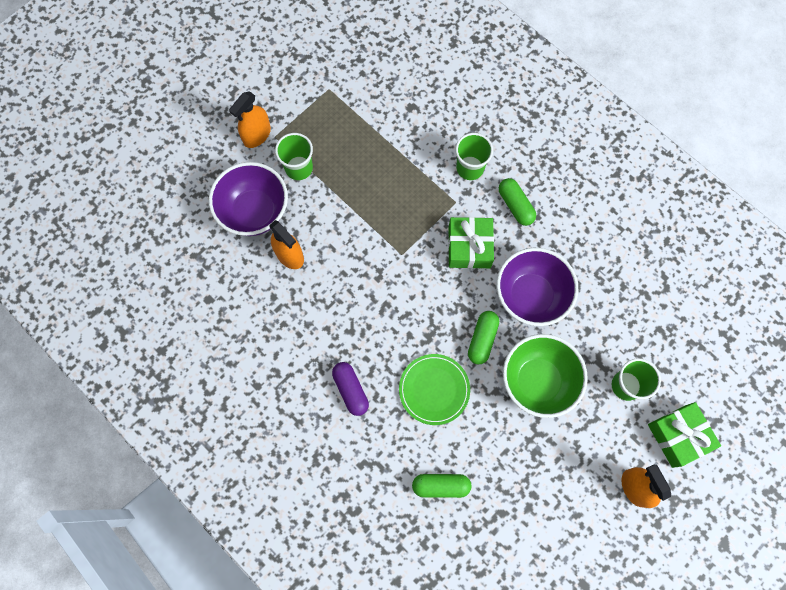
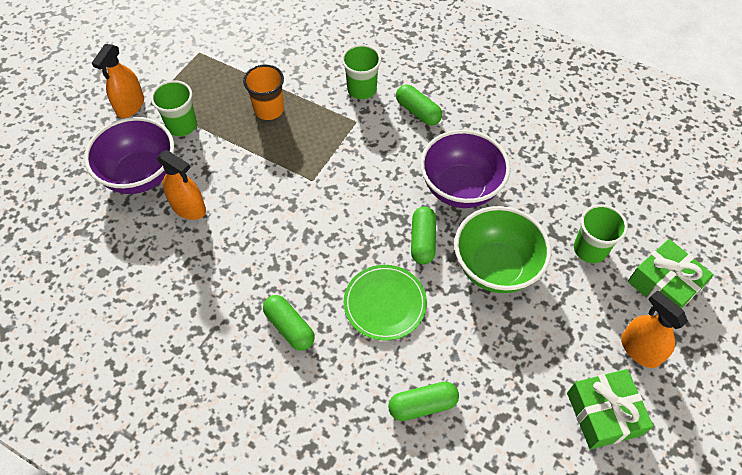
camera: 15 degrees left, 15 degrees down
purple capsule [332,362,369,416] -> green capsule [263,295,315,351]
green gift [448,217,494,269] -> green gift moved to [567,369,654,449]
none -> orange cup [243,65,284,120]

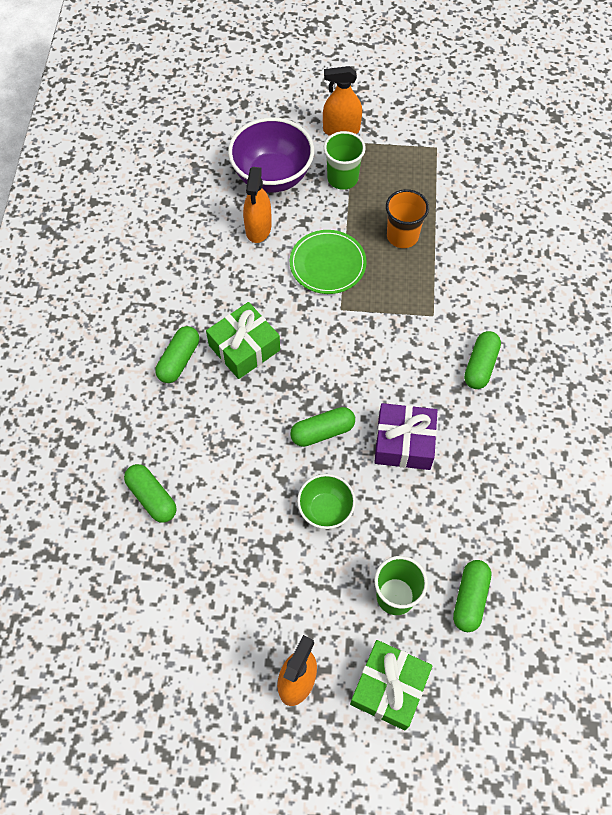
camera: 65 degrees right, 5 degrees up
green cup [342,44,381,99] -> none
green plate [344,265,427,341] -> green plate moved to [290,230,367,294]
purple bowl [420,130,510,208] -> purple gift [374,403,438,470]
green bowl [454,206,551,293] -> green bowl [297,474,356,529], size x0.57
green gift [567,369,654,449] -> green gift moved to [206,302,280,379]
none -> green capsule [453,560,491,632]

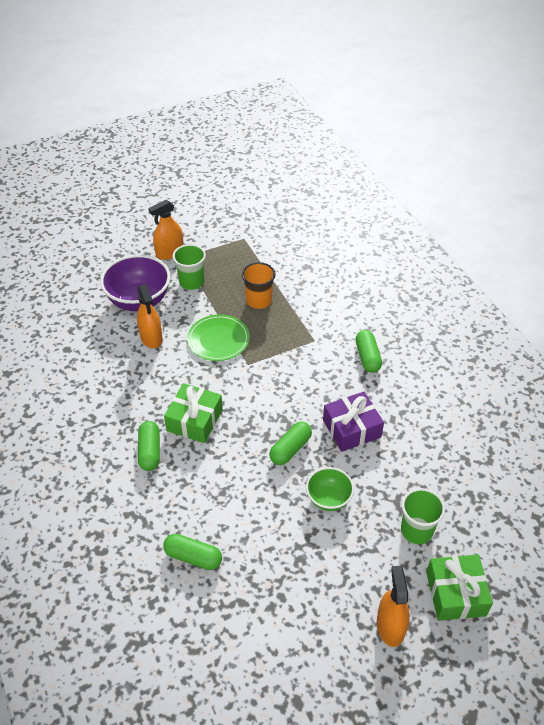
camera: 30 degrees left, 15 degrees down
green capsule [453,560,491,632] -> none

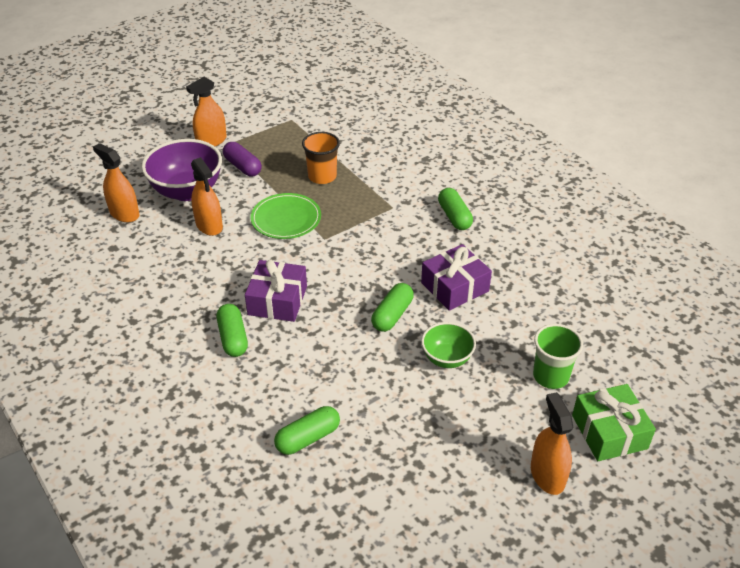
camera: 10 degrees left, 5 degrees down
green capsule [163,534,222,570] -> green capsule turned 45 degrees counterclockwise [274,406,340,455]
green gift [164,383,223,443] -> purple gift [245,259,307,322]
green cup [172,244,206,290] -> purple capsule [223,142,262,176]
none -> orange spray bottle [93,143,140,222]

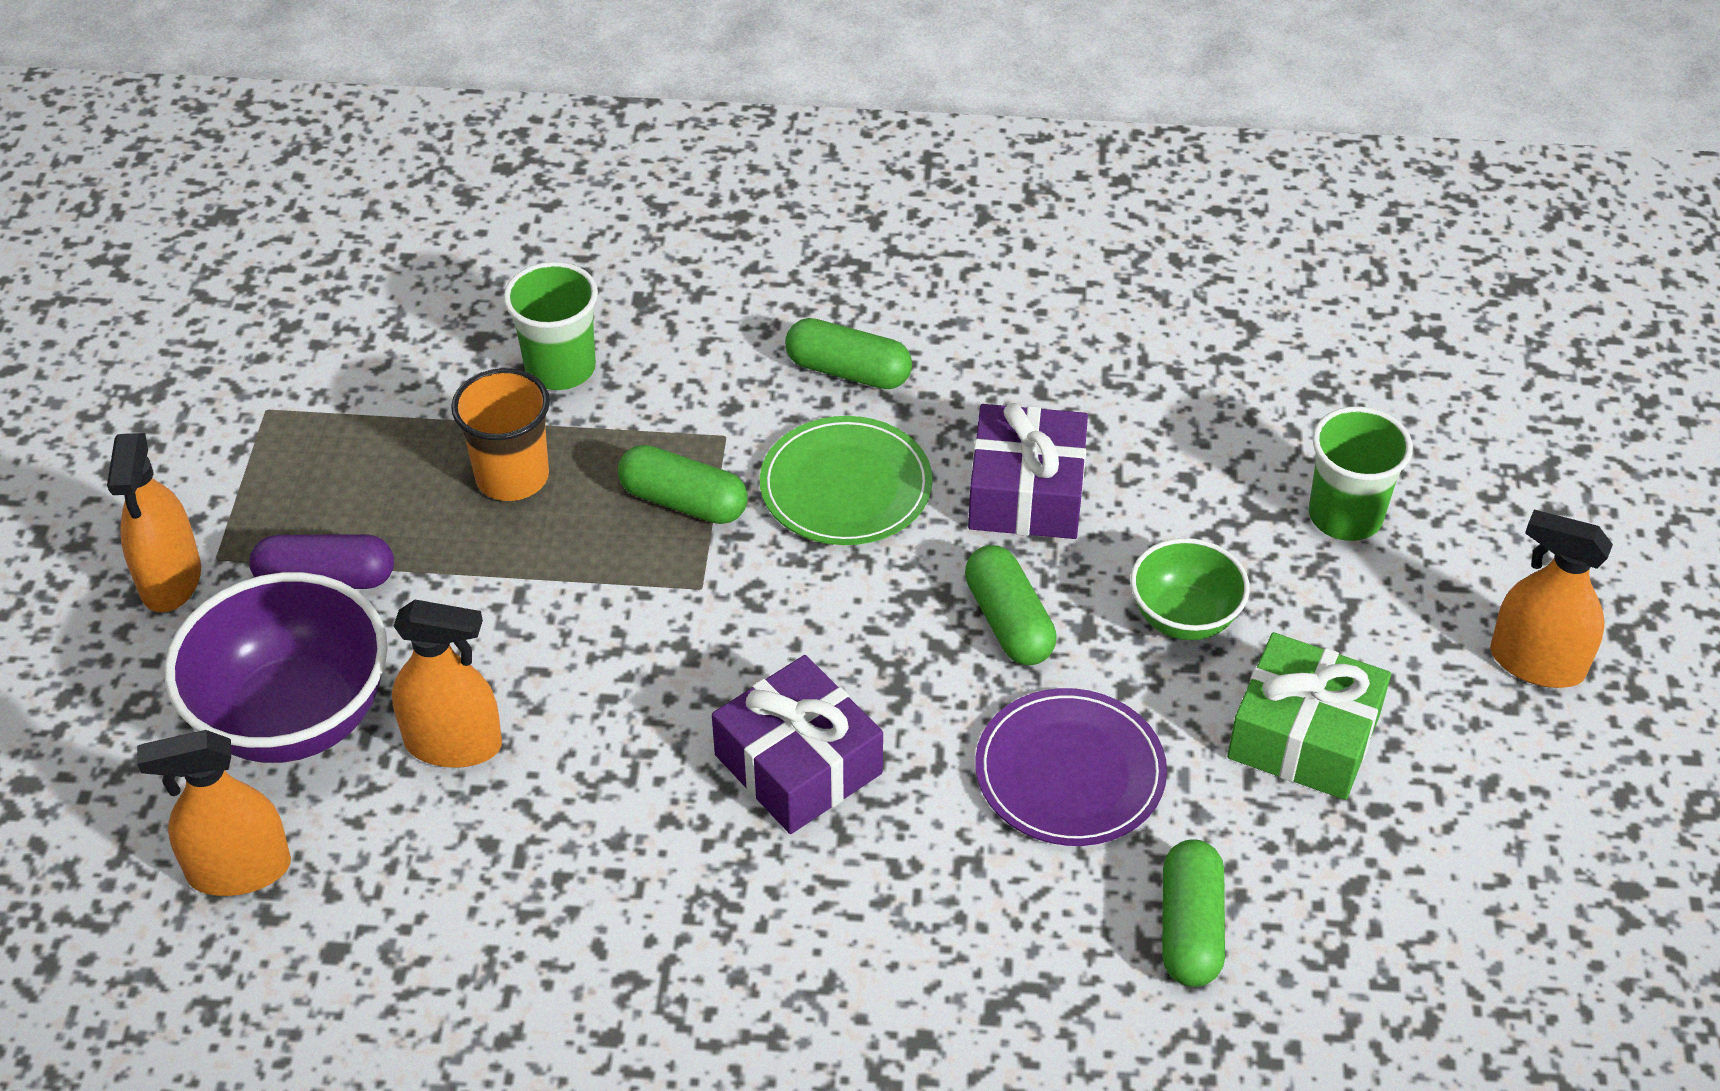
camera: 50 degrees left, 5 degrees up
green capsule [217,304,248,357] -> green capsule moved to [618,445,748,524]
green plate [251,193,321,239] -> green plate moved to [760,416,933,545]
green gift [572,384,656,461] -> green gift moved to [1227,632,1391,800]
none -> green cup [504,262,598,390]
none -> purple plate [975,688,1167,846]

